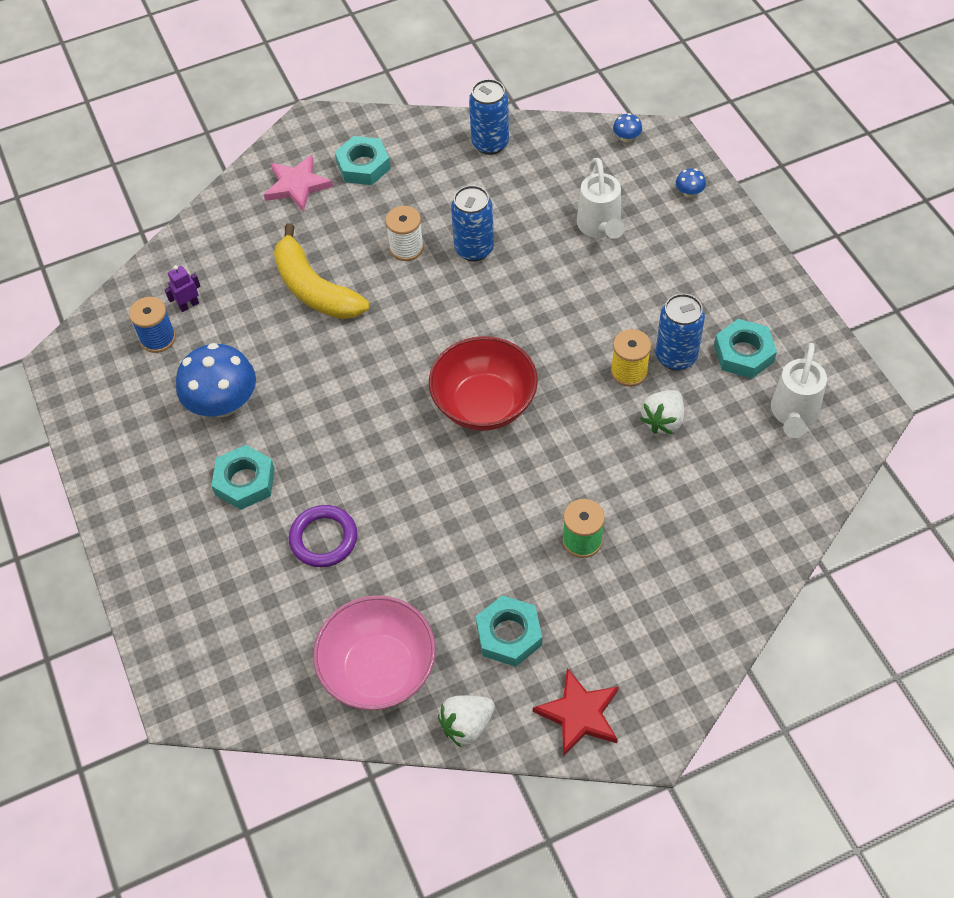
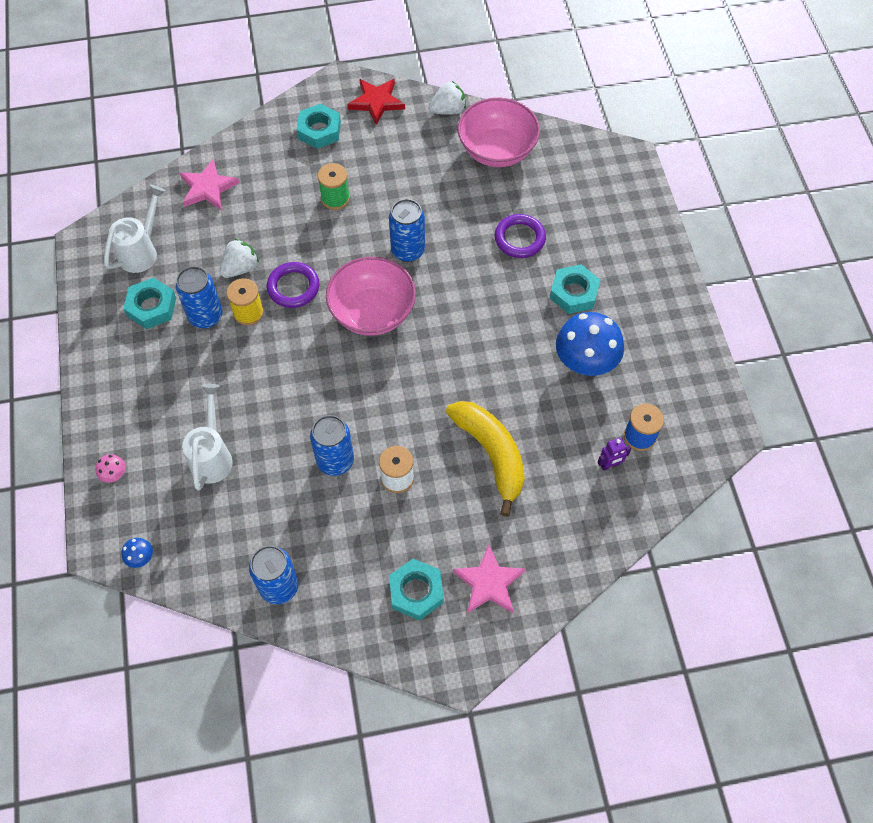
camera: 170 degrees left, 5 degrees up
red bowl [429,336,538,431] -> pink bowl [326,257,416,336]
turquoise nut [476,595,542,667] -> turquoise nut moved to [296,104,341,149]
blue mushroom [676,168,706,198] -> pink mushroom [95,454,126,483]
none -> pink star [180,159,239,210]
none -> purple ring [267,262,319,308]
none -> blue can [389,199,425,262]

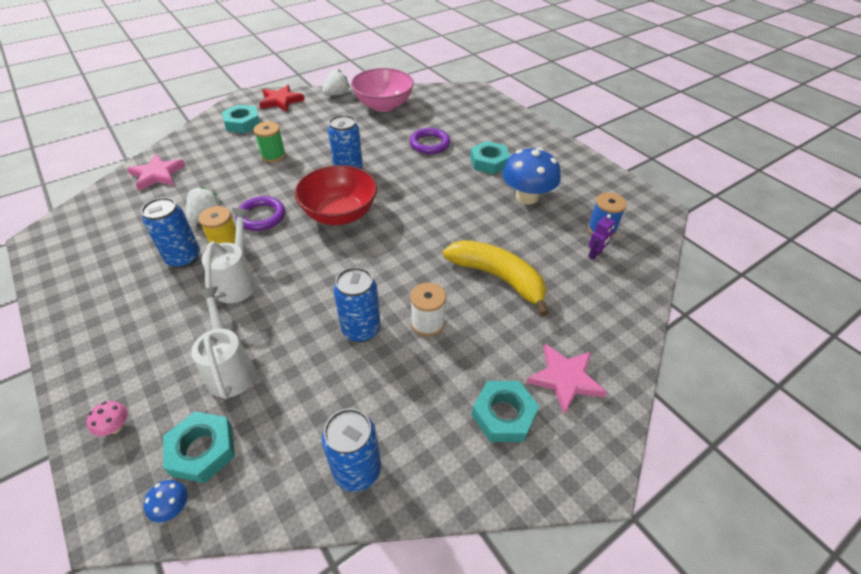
camera: 25 degrees left, 15 degrees down
white watering can [104,185,166,273] -> white watering can moved to [202,208,256,303]
turquoise nut [123,278,176,329] -> turquoise nut moved to [163,411,235,483]
pink bowl [326,257,416,336] -> red bowl [294,165,377,225]

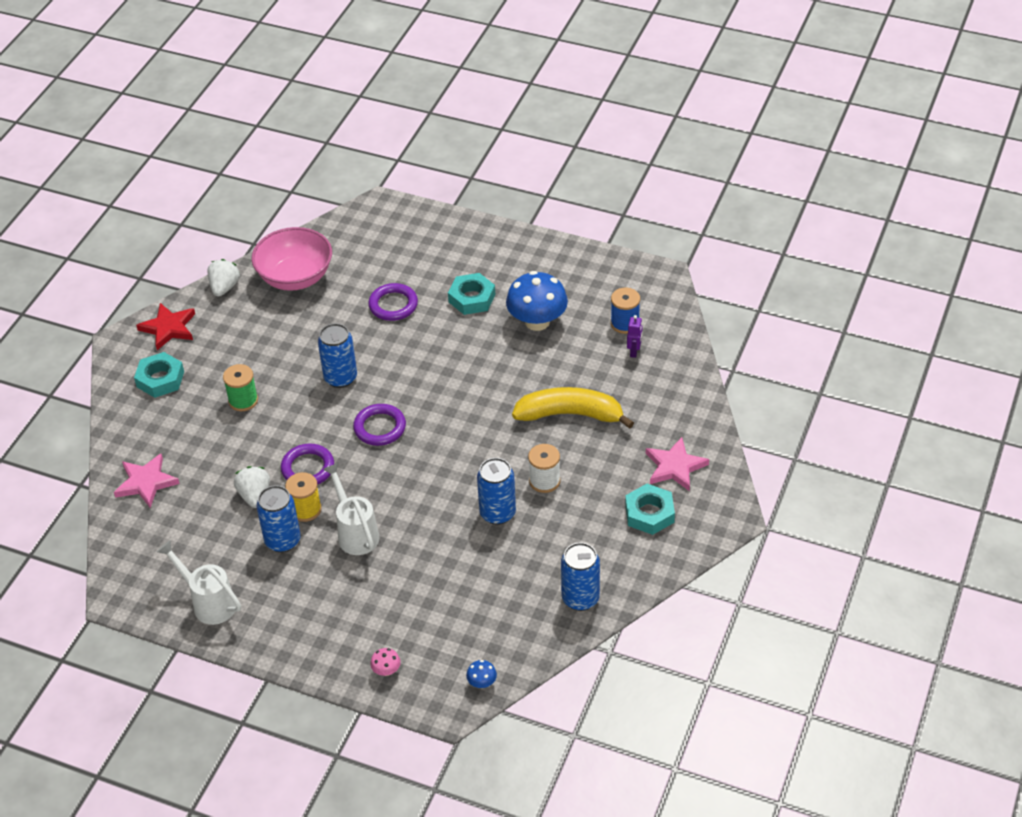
camera: 30 degrees left, 0 degrees up
turquoise nut [163,411,235,483] -> none
white watering can [191,287,255,399] -> white watering can moved to [157,540,241,625]
red bowl [294,165,377,225] -> purple ring [353,404,406,446]

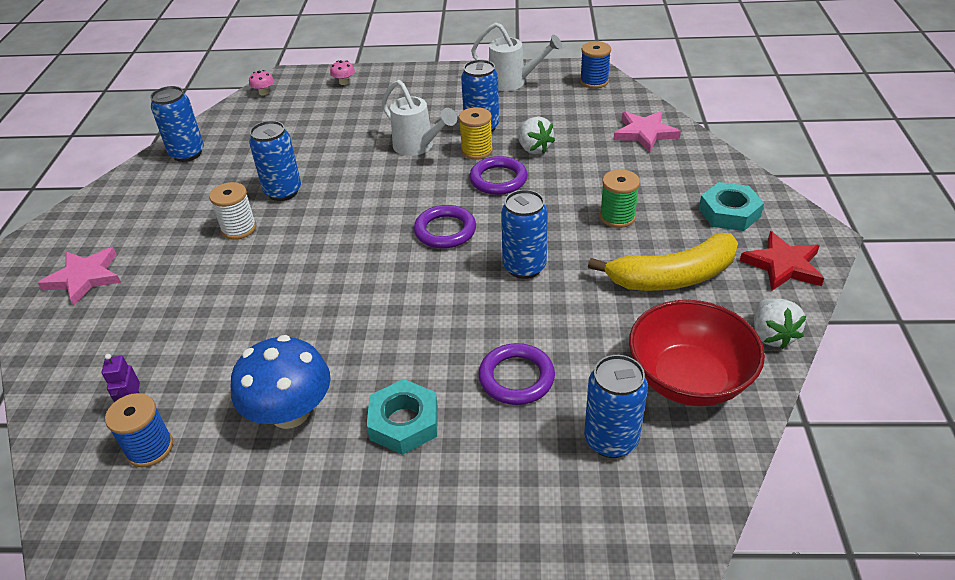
camera: 160 degrees right, 5 degrees down
pink bowl [251,227,332,291] -> red bowl [629,300,765,406]
blue mushroom [466,660,497,688] -> pink mushroom [249,70,274,95]
yellow banana [512,387,634,429] -> yellow banana moved to [588,233,738,291]
turquoise nut [625,484,675,535] -> none
none -> blue spool [580,41,611,89]
none -> blue can [584,355,648,458]

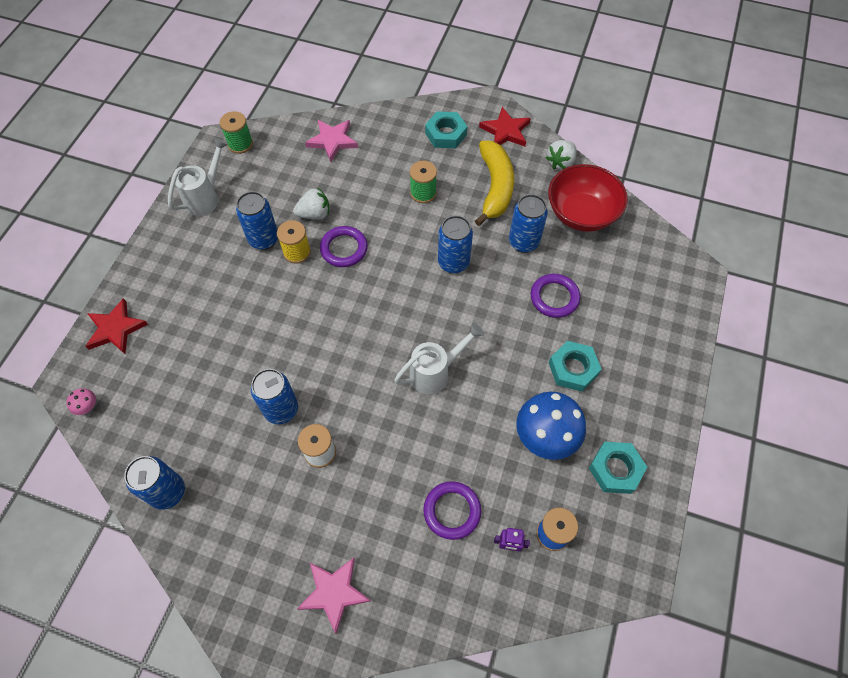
camera: 75 degrees left, 20 degrees up
pink mushroom [330,60,355,85] -> red star [85,298,148,354]
white watering can [382,80,457,156] -> white watering can moved to [394,322,484,394]
purple ring [414,205,476,249] -> purple ring moved to [423,481,481,540]
blue spool [580,41,611,89] -> green spool [220,111,253,154]
blue can [584,355,648,458] -> blue can moved to [509,194,548,253]
white strawberry [754,299,806,349] -> white strawberry turned 120 degrees clockwise [546,140,577,170]
none -> turquoise nut [589,442,647,494]

